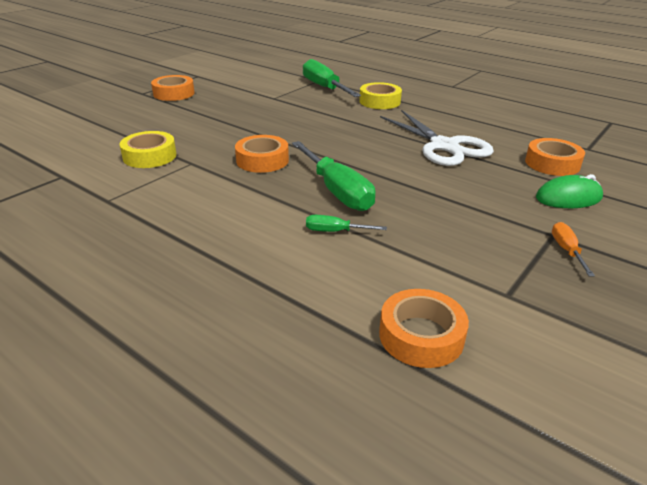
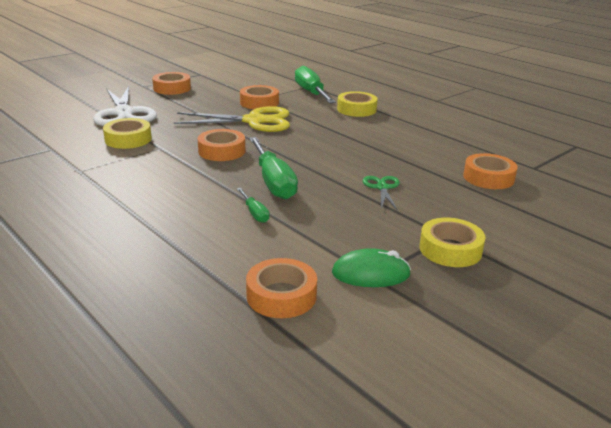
camera: 10 degrees right, 5 degrees down
green screwdriver [306,215,387,232] -> green screwdriver turned 135 degrees counterclockwise [237,188,269,223]
white scissors [380,110,494,166] -> white scissors moved to [93,86,157,126]
green mouse [536,174,603,208] -> green mouse moved to [332,248,411,287]
orange screwdriver [552,222,595,277] -> yellow tape [420,218,486,267]
none -> yellow scissors [174,106,290,132]
none -> orange tape [240,85,279,109]
none -> green scissors [363,176,400,210]

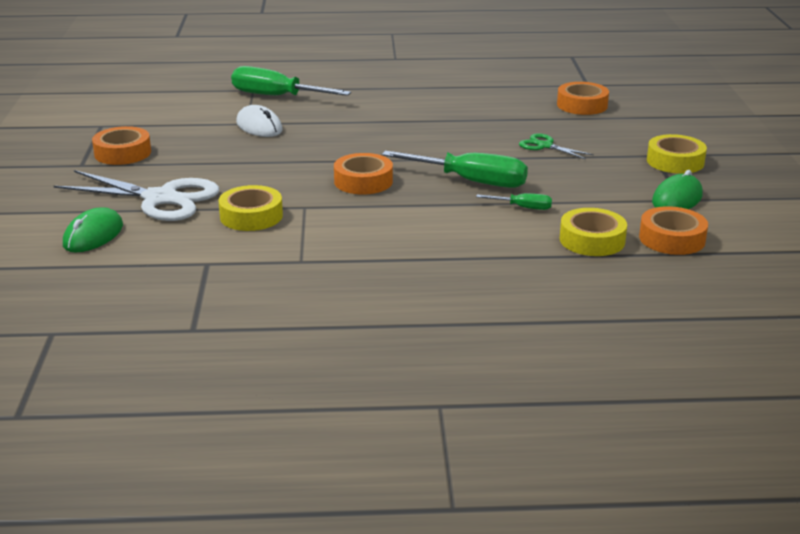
camera: 50 degrees left, 0 degrees up
yellow scissors [174,106,290,132] -> none
orange tape [240,85,279,109] -> white mouse [236,105,283,137]
yellow tape [337,91,378,117] -> yellow tape moved to [560,208,627,256]
none -> green mouse [63,208,123,252]

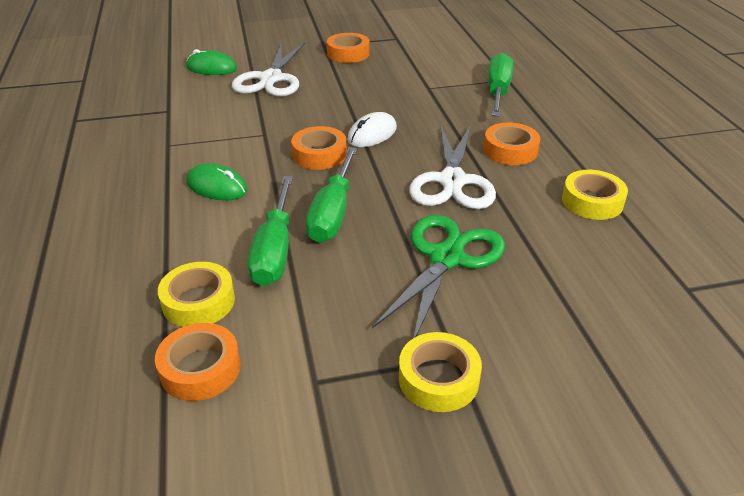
camera: 80 degrees right, 10 degrees up
yellow tape [219,185,283,231] -> yellow tape moved to [562,170,628,220]
white mouse [236,105,283,137] -> white mouse moved to [347,112,397,147]
green screwdriver [476,193,552,210] -> green screwdriver [248,176,293,286], size x2.08
green scissors [519,133,594,160] -> green scissors [372,215,505,338], size x2.03
orange tape [557,82,609,115] -> orange tape moved to [483,123,540,165]
green mouse [652,170,703,209] -> green mouse moved to [186,163,247,200]
none -> white scissors [409,125,496,209]

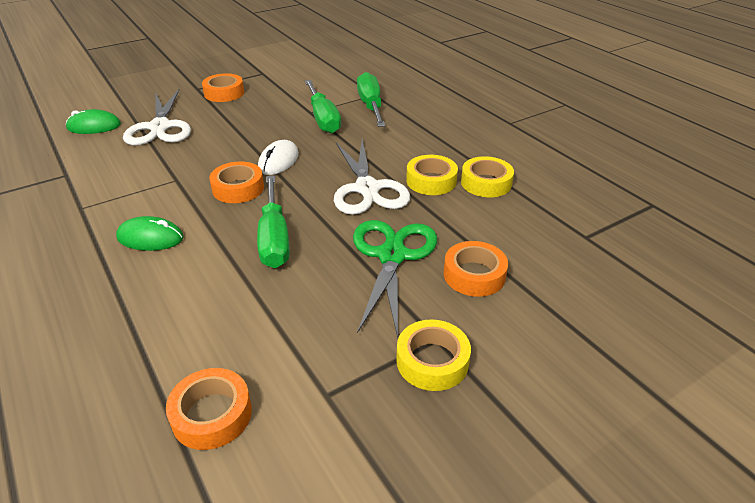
camera: 20 degrees left, 0 degrees up
yellow tape [158,262,235,327] -> yellow tape moved to [406,155,458,195]
green screwdriver [248,176,293,286] -> green screwdriver moved to [305,80,341,134]
orange tape [483,123,540,165] -> orange tape moved to [444,241,508,297]

